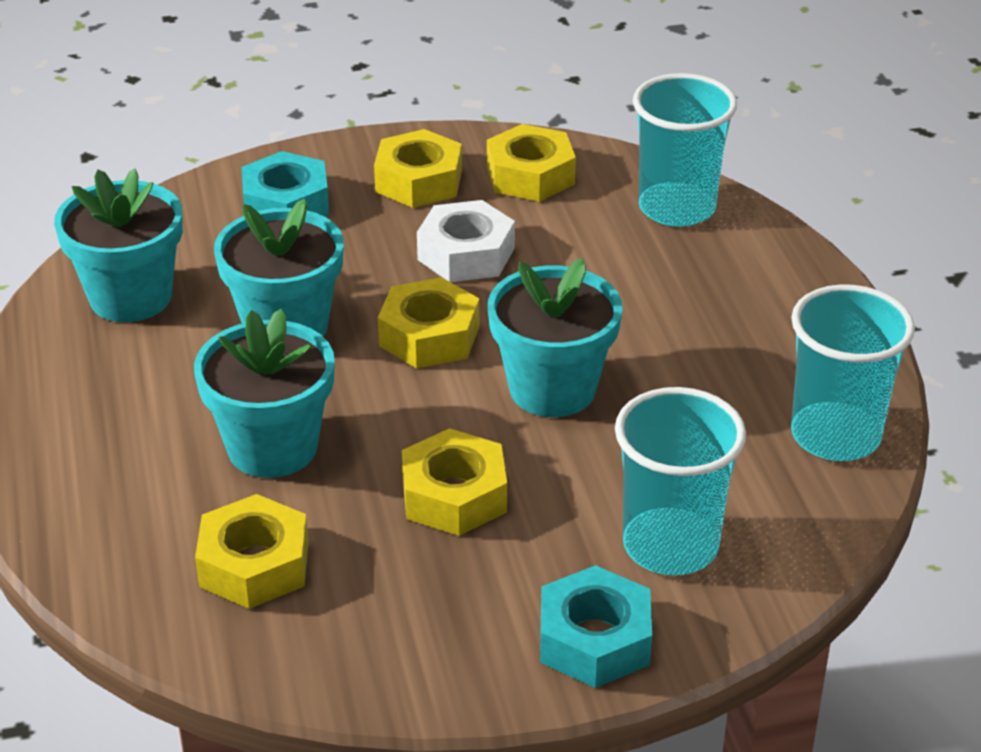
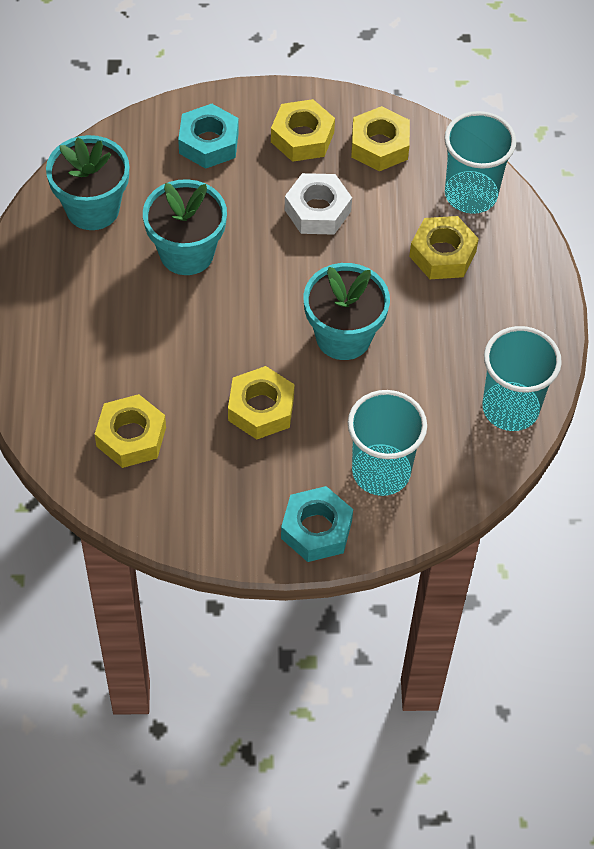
camera: 10 degrees right, 20 degrees up
turquoise flower pot [194,309,335,478] -> none
yellow nut [378,277,479,369] -> yellow nut moved to [409,216,479,279]

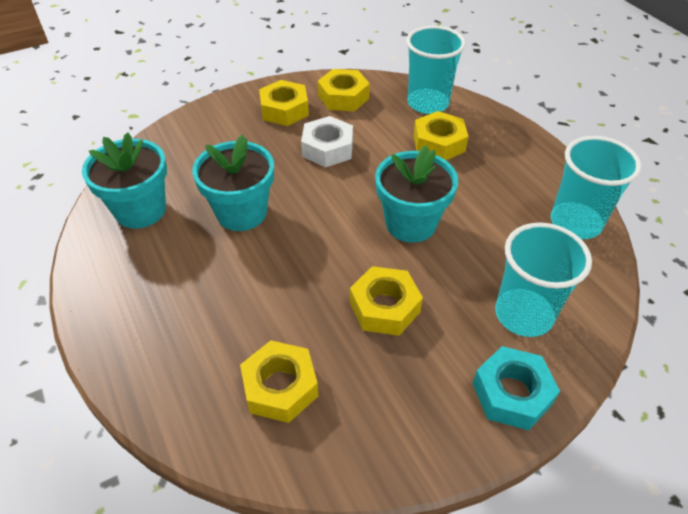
camera: 25 degrees left, 10 degrees down
turquoise nut [178,104,239,169] -> none

